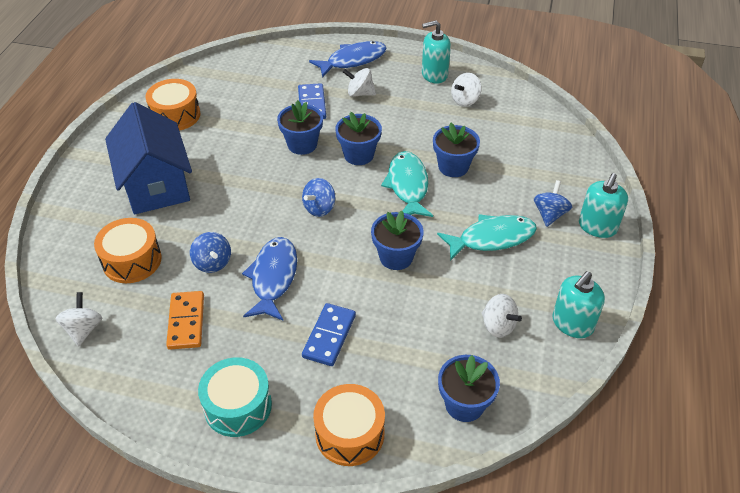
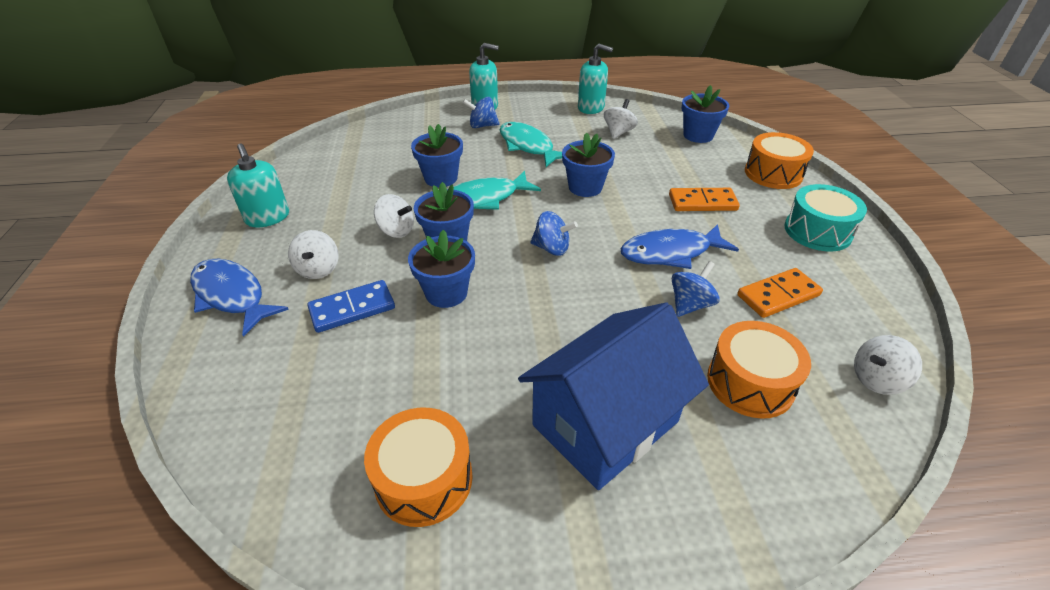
camera: 110 degrees left, 5 degrees down
blue domino [302,303,356,366] -> orange domino [669,188,740,211]
white spinning top [451,73,481,107] -> white spinning top moved to [374,194,414,238]

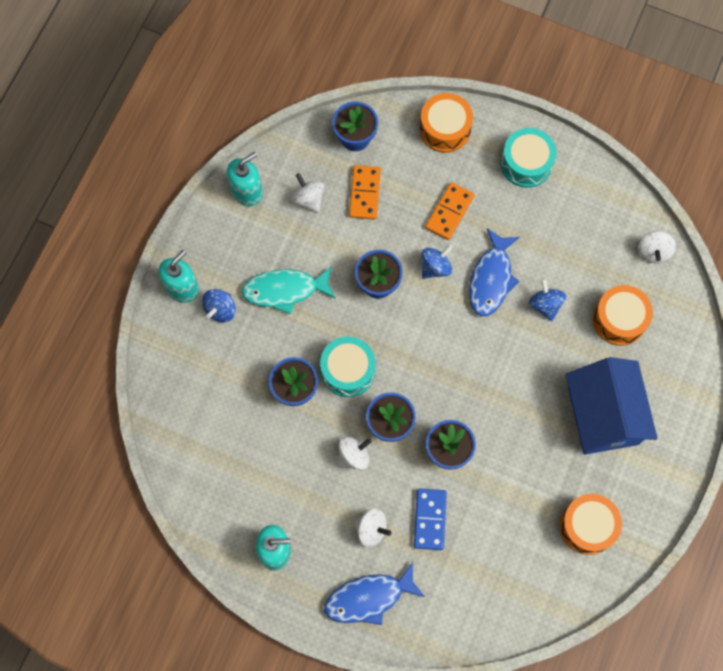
camera: 60 degrees left, 30 degrees up
turquoise fish [453,171,541,210] -> turquoise drum [320,336,376,397]
blue spinning top [530,211,578,256] -> blue spinning top moved to [422,244,453,279]
orange domino [737,268,823,318] -> orange domino moved to [349,165,381,220]

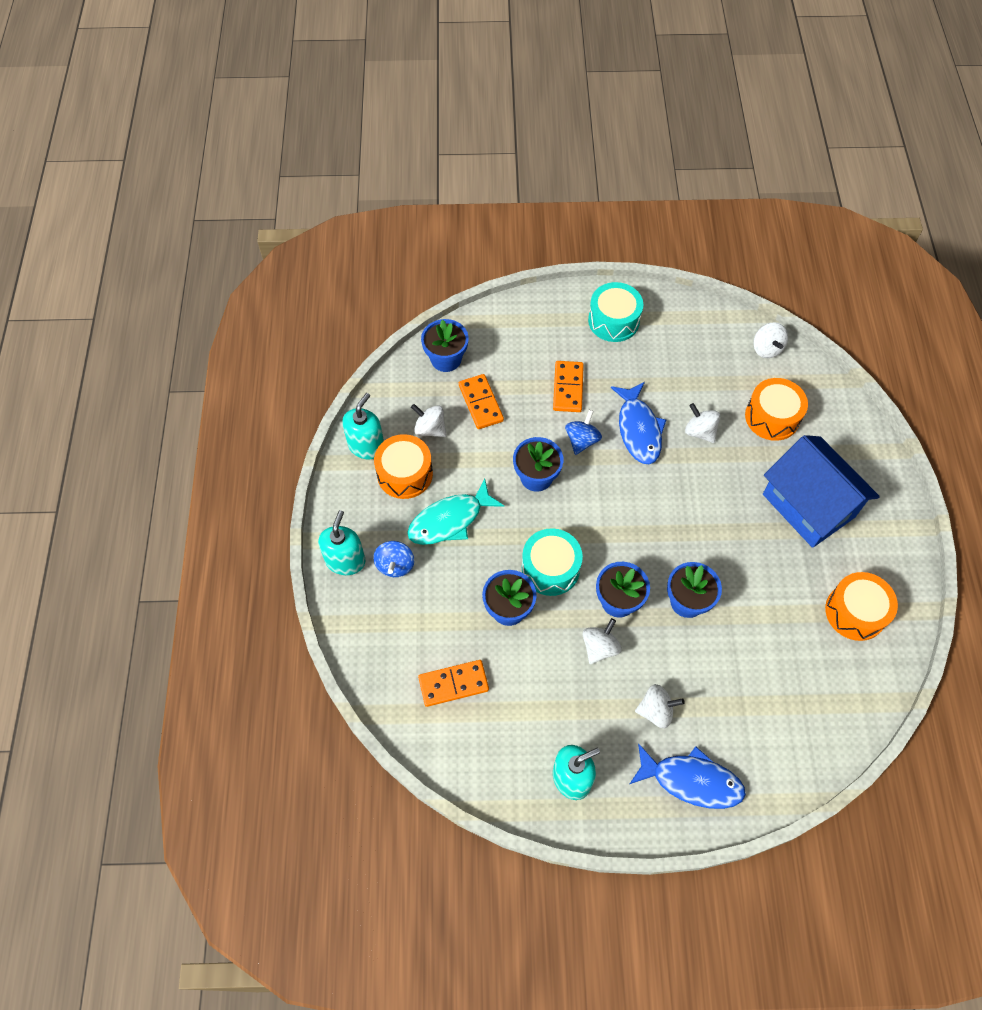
camera: 25 degrees left, 10 degrees down
blue fish [324,562,425,625] -> blue fish turned 120 degrees counterclockwise [630,743,746,809]
blue domino [414,488,447,550] -> none
orange drum [420,93,473,153] -> orange drum moved to [374,434,433,499]
blue spinning top [529,278,566,321] -> white spinning top [685,403,720,443]
none -> orange domino [418,660,489,707]

